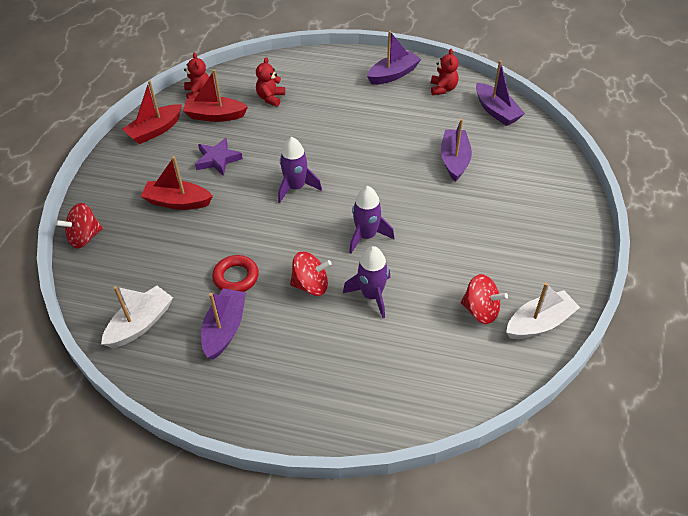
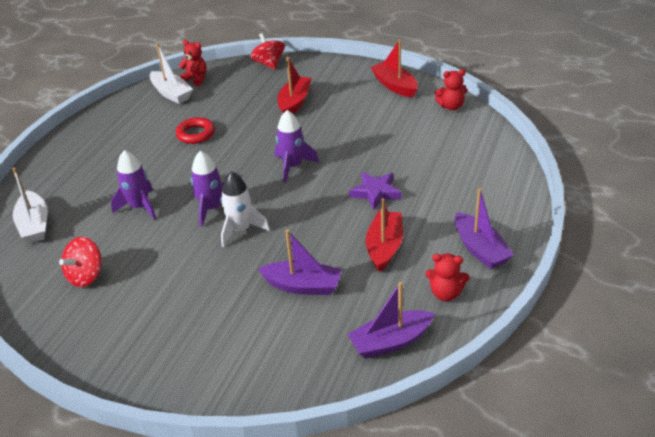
camera: 100 degrees right, 10 degrees down
red boat [183,69,248,122] -> red boat moved to [366,198,403,272]
purple star [195,138,243,176] -> purple star moved to [349,172,402,210]
purple boat [201,288,246,360] -> none
red teddy bear [256,57,285,107] -> red teddy bear moved to [179,40,206,86]
red spinning top [290,252,332,296] -> none
white boat [506,282,580,339] -> white boat moved to [12,168,48,243]
none -> white rocket [220,171,270,247]

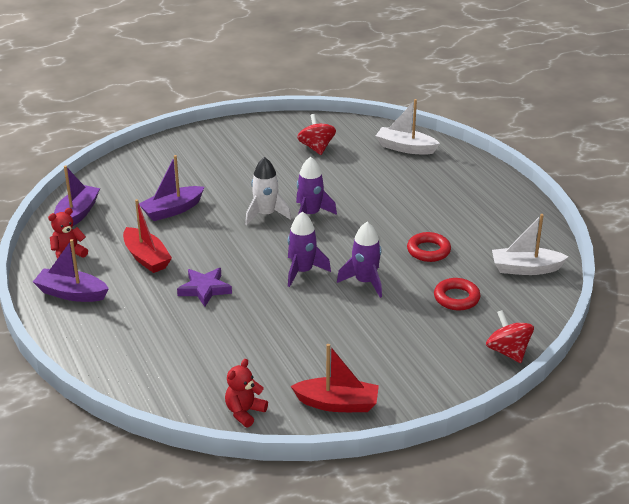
camera: 130 degrees right, 5 degrees down
purple rocket [111,150,156,220] -> purple rocket moved to [337,222,382,298]
red teddy bear [179,40,206,86] -> none
red spinning top [251,33,285,70] -> red spinning top turned 135 degrees counterclockwise [486,310,534,363]
red boat [277,57,312,114] -> none
none -> red ring [434,278,481,310]

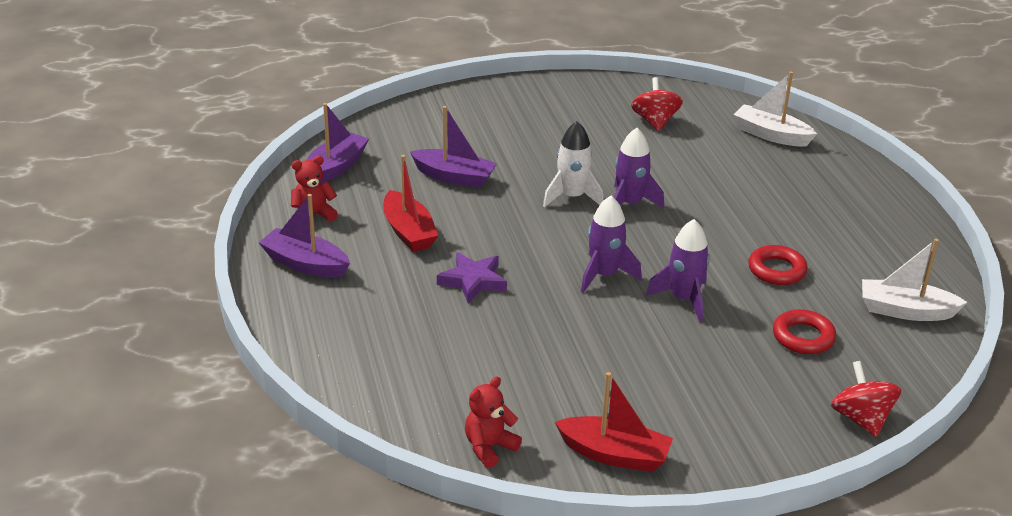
camera: 10 degrees right, 0 degrees up
purple boat [139,155,204,221] -> purple boat turned 135 degrees counterclockwise [410,106,497,188]

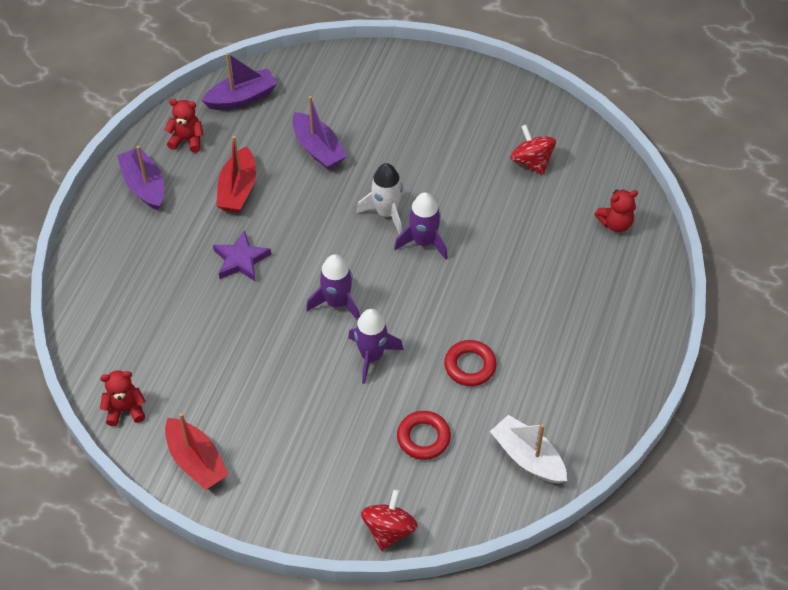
camera: 35 degrees right, 20 degrees up
red spinning top [631,77,683,131] -> red spinning top turned 60 degrees counterclockwise [510,125,556,175]
white boat [733,71,817,147] -> red teddy bear [595,189,638,232]

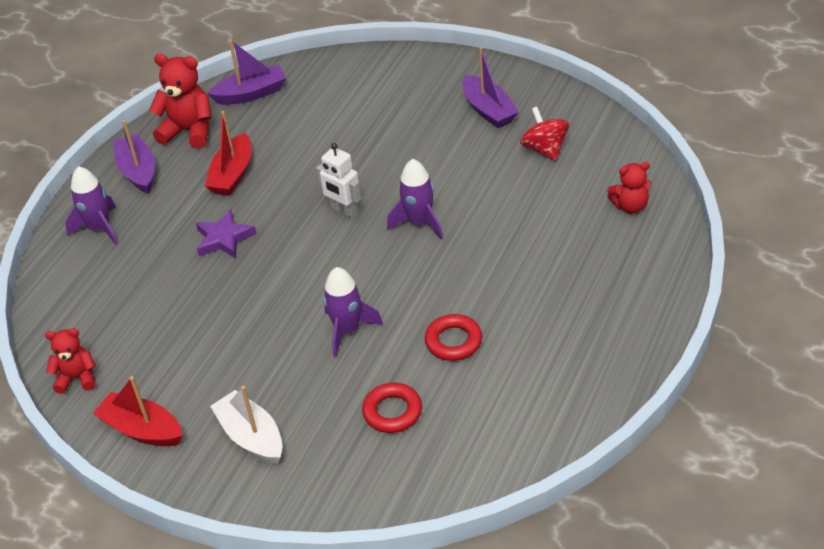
camera: 10 degrees right, 10 degrees down
red teddy bear [165,99,204,153] -> red teddy bear [149,54,212,149], size x1.60
red boat [165,413,229,490] -> red boat turned 150 degrees clockwise [92,376,183,446]
purple boat [292,96,347,170] -> purple boat moved to [463,47,519,128]
purple rocket [306,254,360,321] -> purple rocket moved to [65,166,118,245]
white rocket [356,163,404,235] -> none
red spinning top [361,489,418,551] -> none
white boat [490,415,567,484] -> white boat moved to [210,386,282,464]
none -> white robot [316,143,361,218]

